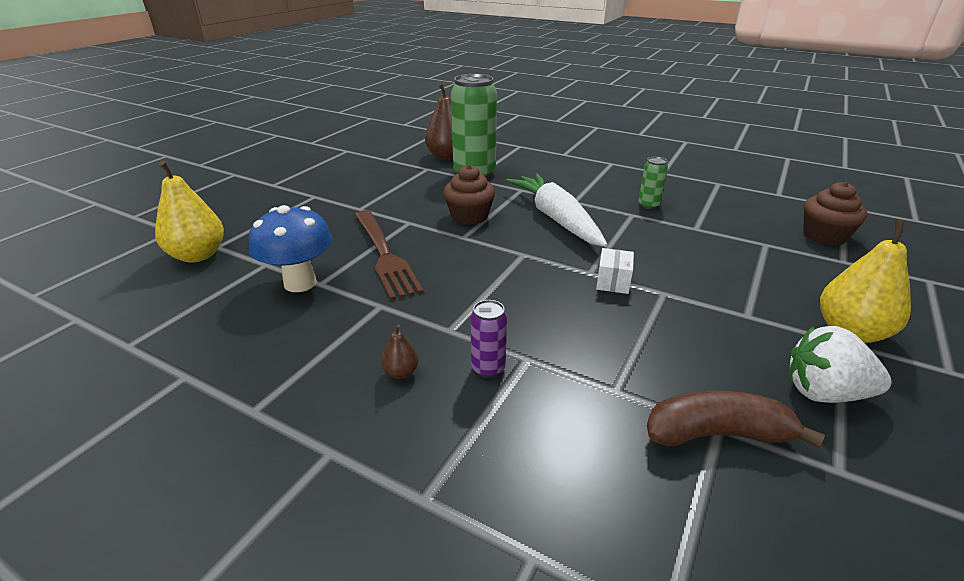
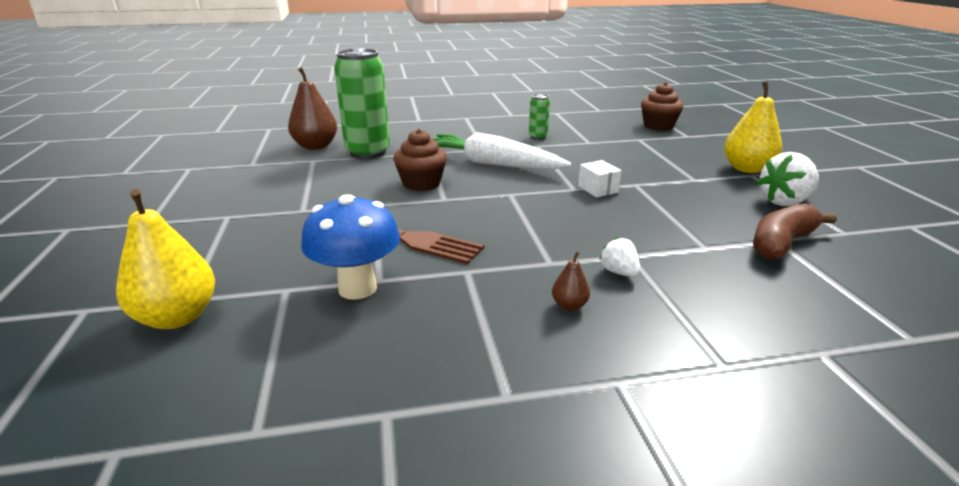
camera: 40 degrees left, 5 degrees down
purple can [470,300,507,378] -> white strawberry [599,237,641,277]

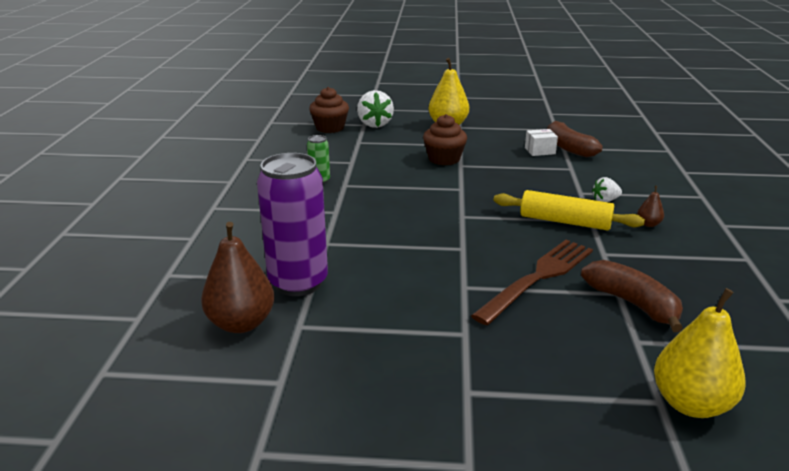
camera: 75 degrees left, 0 degrees up
blue mushroom [301,195,400,300] -> brown banana [581,260,683,332]
green can [334,48,390,159] -> purple can [257,153,328,296]
brown cupcake [393,129,447,191] -> brown cupcake moved to [423,114,467,165]
white carrot [433,132,571,170] -> none
white box [578,160,622,198] -> white box moved to [525,129,558,156]
white strawberry [757,152,819,206] -> white strawberry moved to [357,90,394,128]
none -> yellow rolling pin [494,190,645,230]

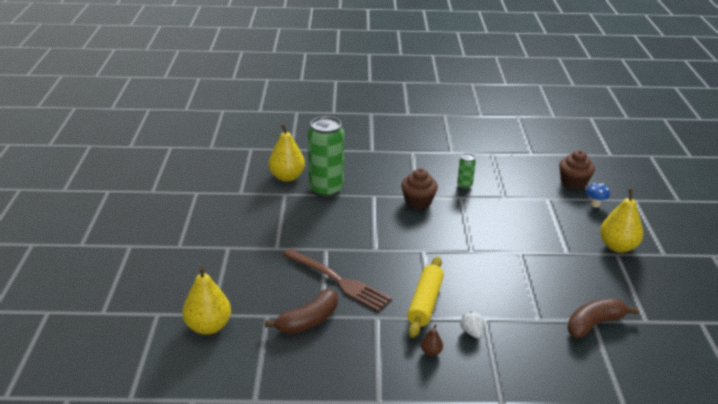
camera: 85 degrees right, 5 degrees up
brown pear [201,222,274,333] -> yellow pear [269,124,305,182]
purple can [257,153,328,296] -> green can [308,116,344,198]
white strawberry [357,90,394,128] -> blue mushroom [587,183,610,207]
brown cupcake [423,114,467,165] -> brown cupcake moved to [401,168,438,209]
white box [525,129,558,156] -> none

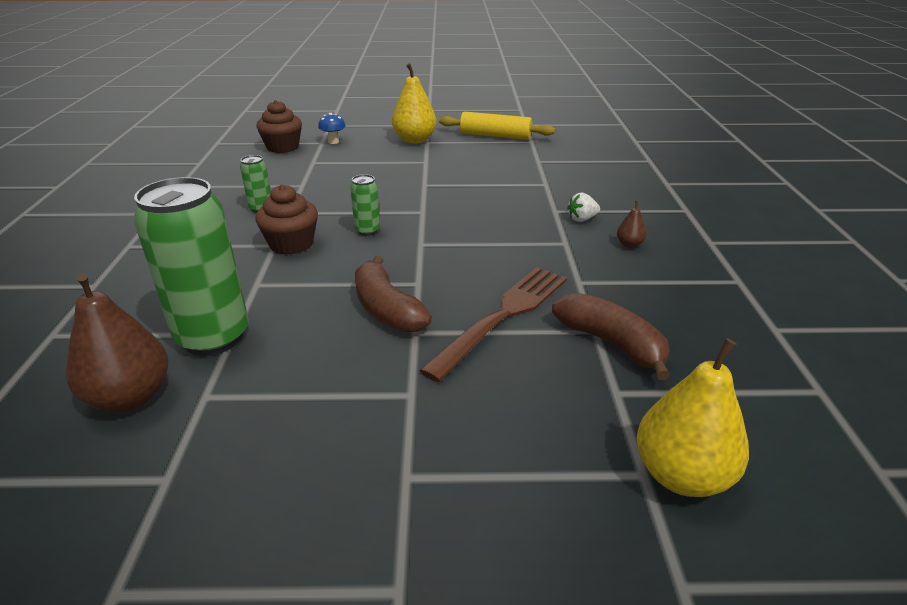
camera: 90 degrees left, 0 degrees up
yellow pear [269,124,305,182] -> brown pear [66,273,168,412]
yellow rolling pin [407,256,444,338] -> yellow rolling pin moved to [439,112,555,140]
brown banana [567,298,639,338] -> brown banana moved to [355,256,432,332]
none -> green can [350,174,380,236]

